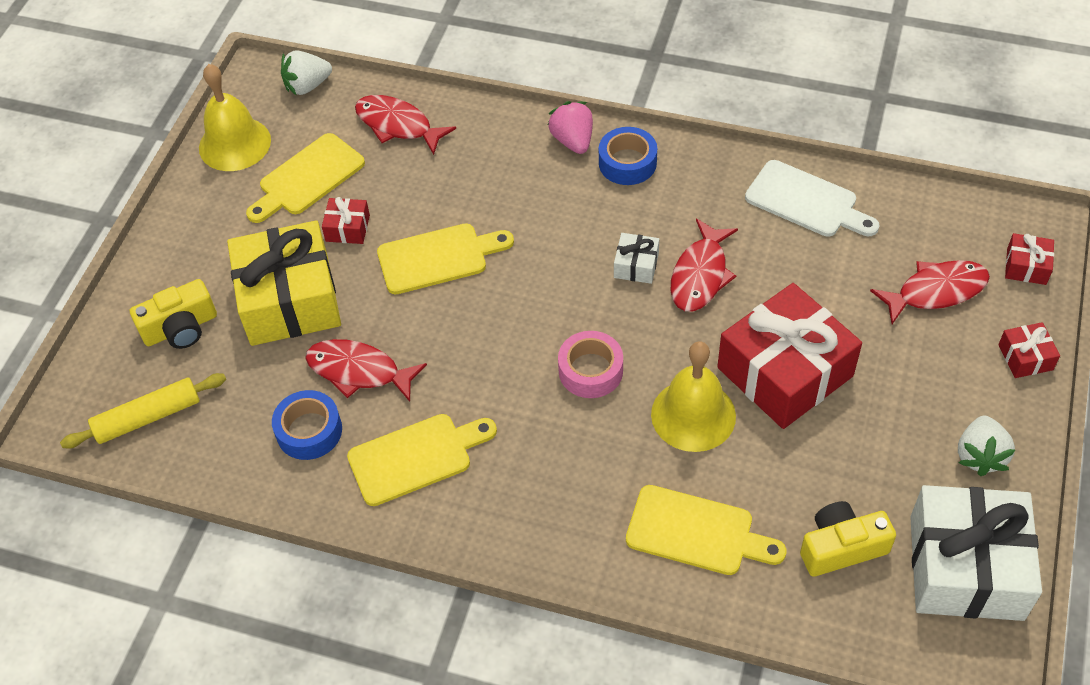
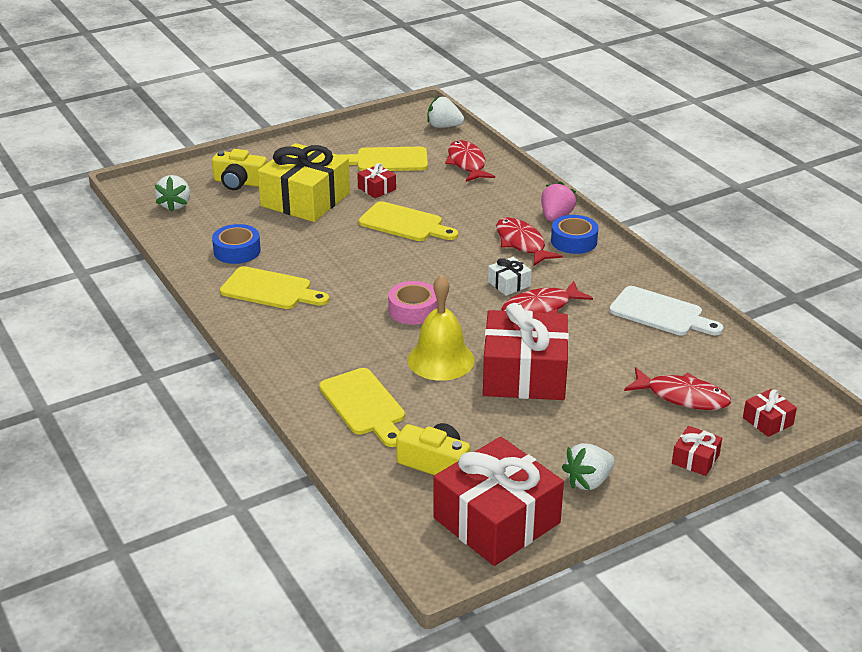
camera: 40 degrees right, 20 degrees down
yellow rolling pin [60,373,226,448] -> white strawberry [155,175,190,212]
yellow bell [199,64,271,171] -> none
red fish [305,339,427,402] -> red fish moved to [496,217,562,266]
white cutting board [745,160,880,237] -> white cutting board turned 45 degrees counterclockwise [609,286,724,335]
white gift [910,485,1042,621] -> red gift [433,437,564,566]

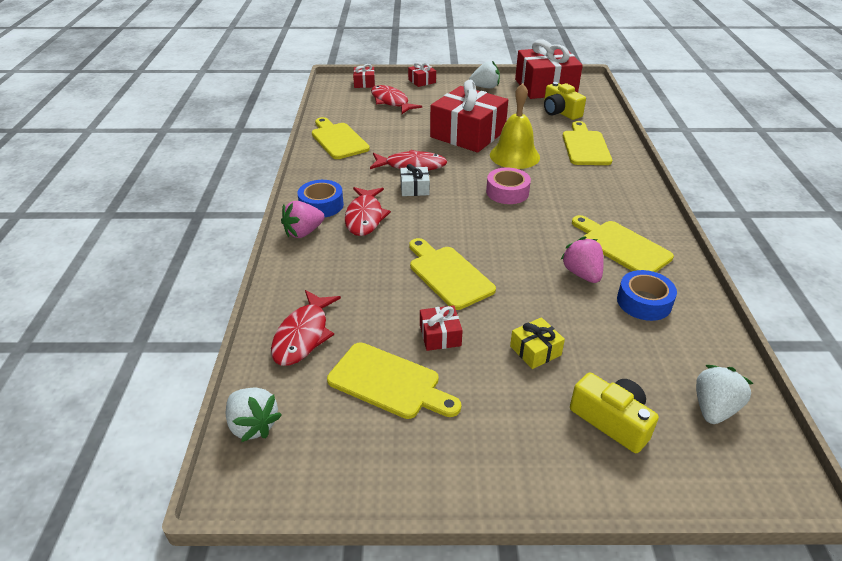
camera: 150 degrees left, 5 degrees up
yellow gift [258,143,350,222] -> yellow gift [510,317,565,369], size x0.43
white cutting board [609,286,724,335] -> yellow cutting board [312,117,370,159]
none -> pink strawberry [560,237,604,283]

